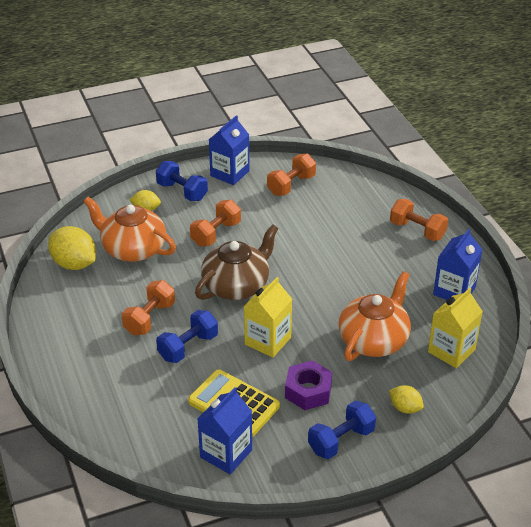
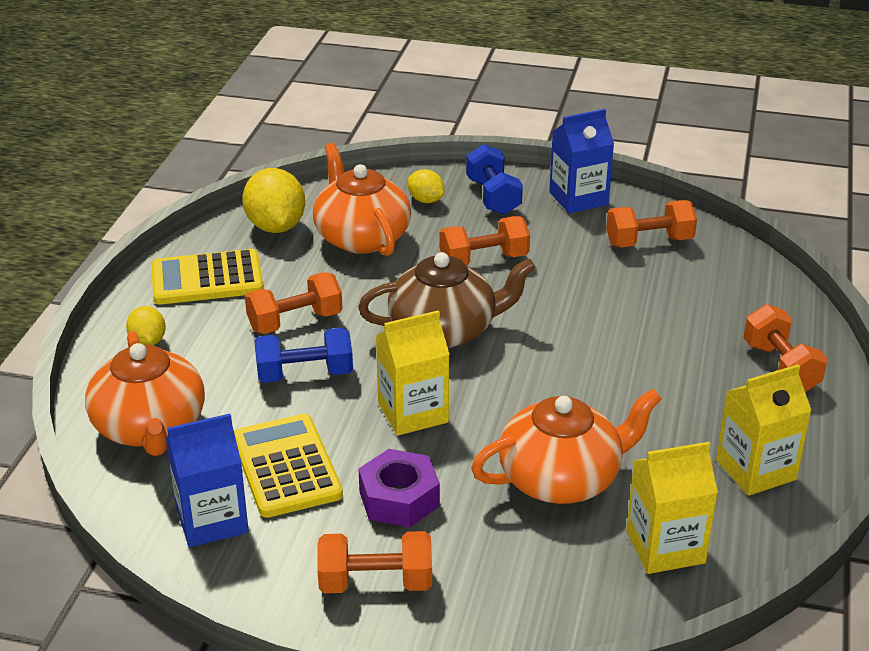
camera: 35 degrees right, 5 degrees down
blue dumbbell [308,401,376,459] -> orange dumbbell [317,531,432,593]
yellow lemon [389,385,424,414] -> yellow lemon moved to [126,306,166,345]
blue carton [433,229,483,300] -> yellow carton [716,364,812,496]
none -> orange teapot [85,331,205,456]
none -> yellow calculator [151,249,263,304]

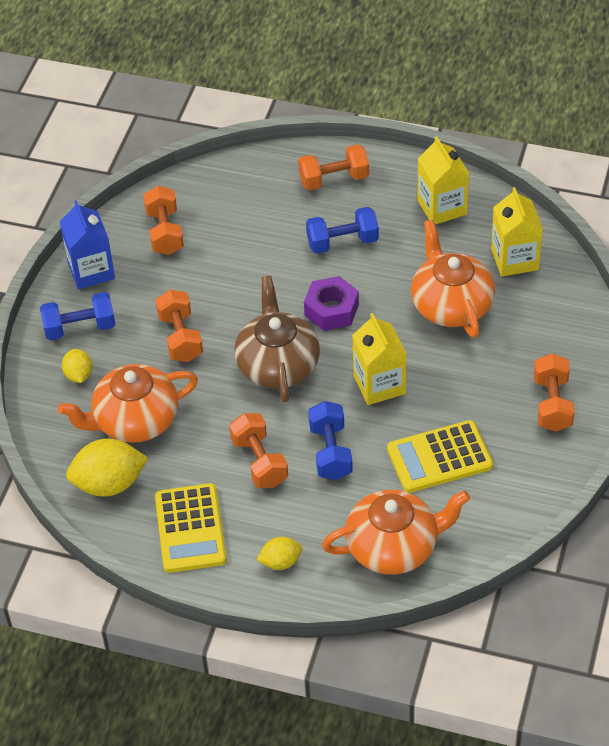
camera: 85 degrees left, 15 degrees up
blue carton [166,414,249,547] -> none
purple nut [358,449,440,527] -> purple nut moved to [304,276,359,331]
yellow lemon [408,169,445,203] -> yellow lemon turned 60 degrees counterclockwise [62,349,92,383]
none -> blue dumbbell [306,207,379,254]

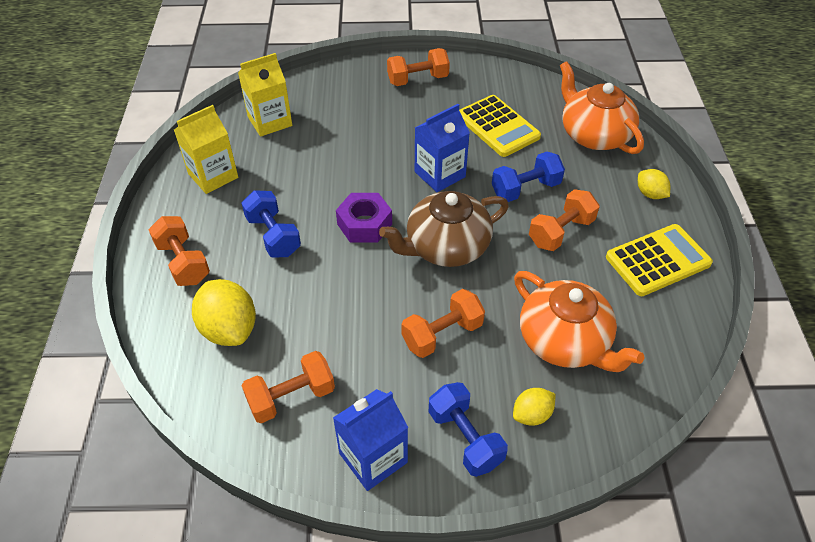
camera: 110 degrees left, 0 degrees up
yellow lemon [66,439,148,497] -> yellow lemon moved to [192,279,256,346]
yellow carton [352,313,407,405] -> blue carton [415,104,470,192]
orange teapot [411,220,495,338] -> none

